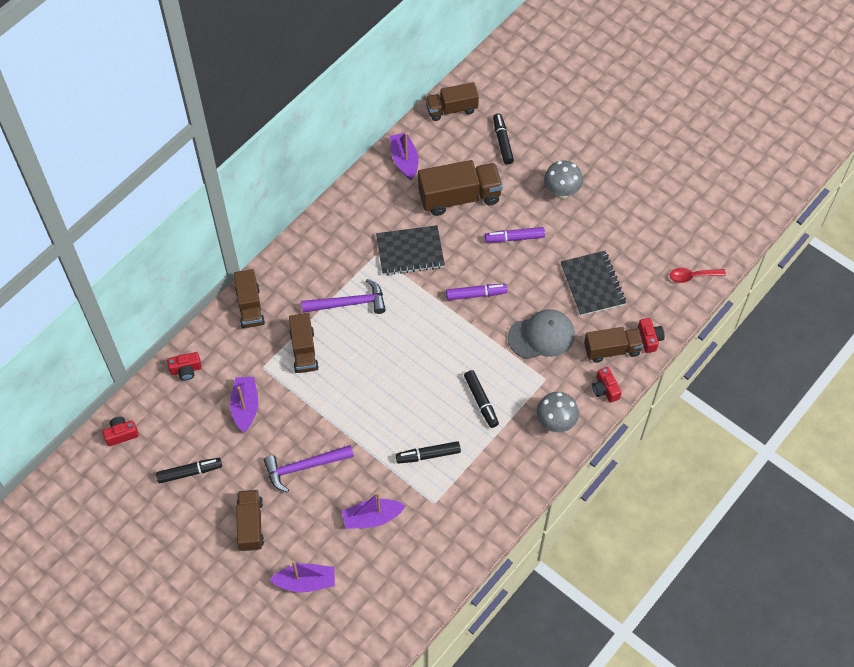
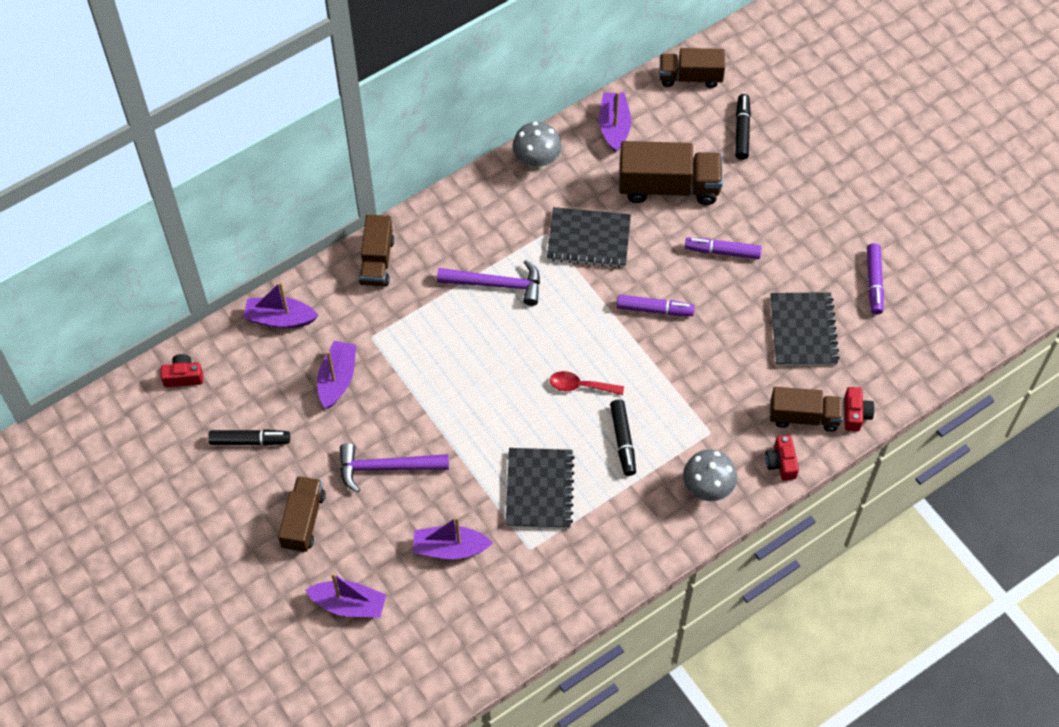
camera: 15 degrees right, 0 degrees up
red camera [167,352,202,381] -> purple boat [243,282,318,328]
brown truck [289,313,319,373] -> none
black marker [396,441,461,464] -> black notebook [506,448,575,529]
grey cap [508,309,575,359] -> none
grey mushroom [544,161,583,199] -> grey mushroom moved to [513,122,562,170]
red spoon [669,268,726,283] -> red spoon moved to [550,371,624,395]
none -> purple marker [867,243,884,315]

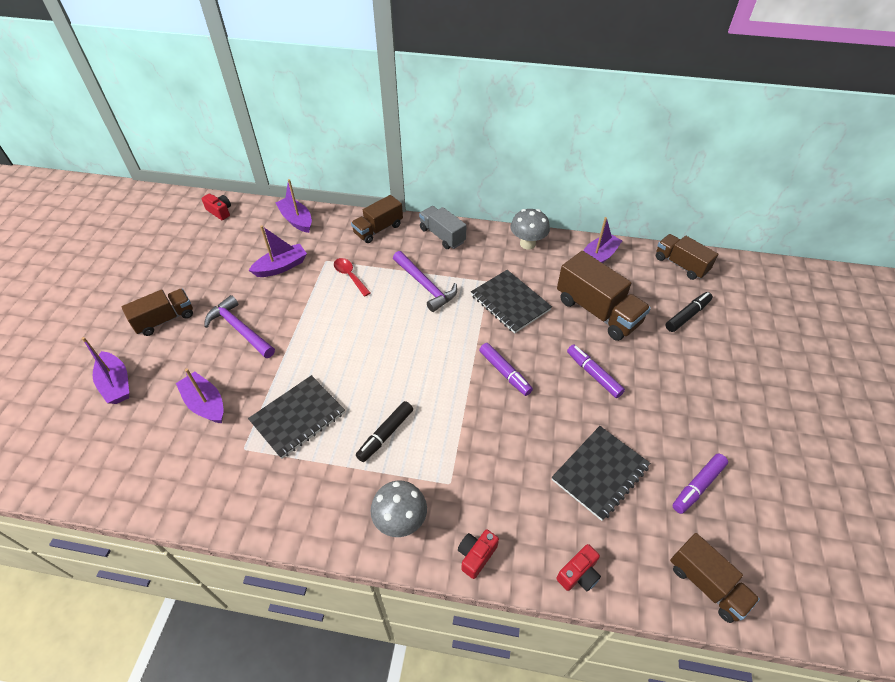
camera: 45 degrees right, 10 degrees down
black marker [208,429,290,446] -> none
red spoon [550,371,624,395] -> red spoon moved to [334,258,371,297]
brown truck [770,387,843,432] -> brown truck moved to [670,533,760,623]
none -> grey truck [419,206,466,249]

